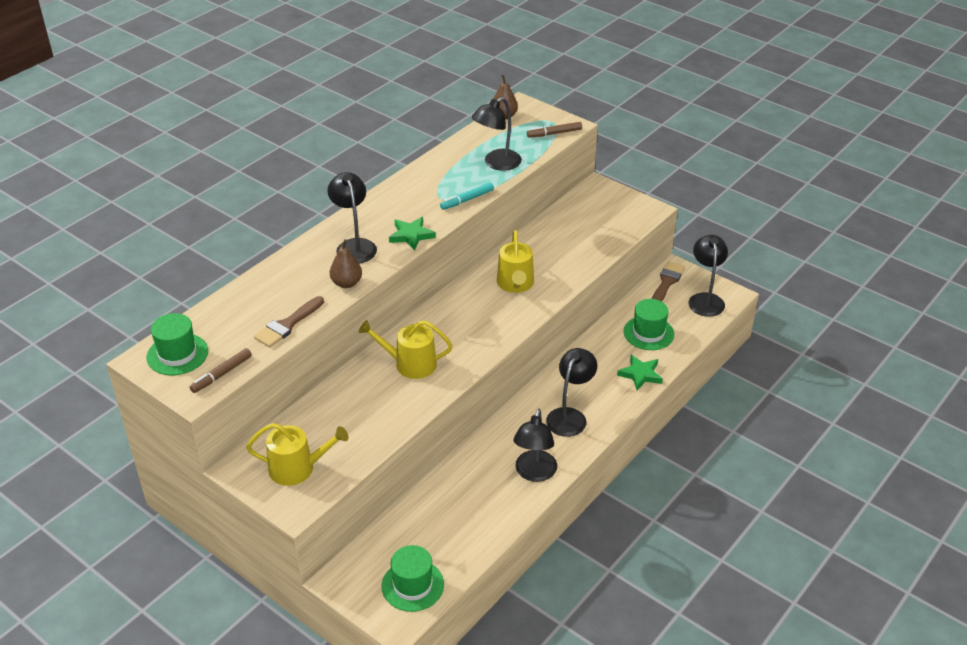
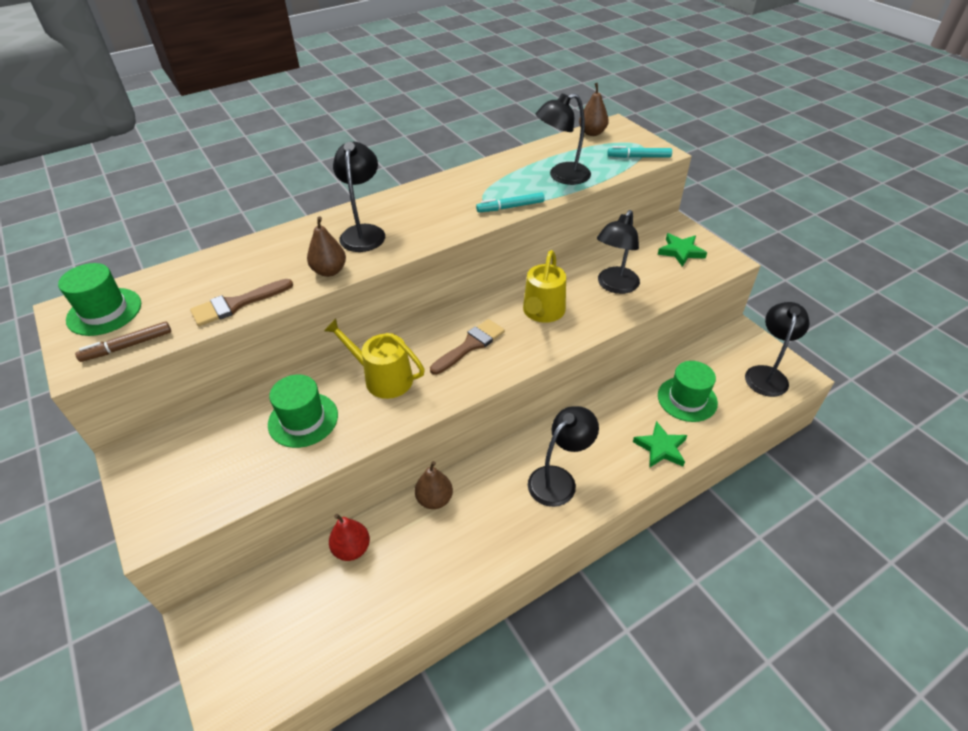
camera: 20 degrees right, 5 degrees up
yellow watering can [246,423,348,486] -> none
green hat [382,545,444,612] -> green hat moved to [268,375,338,448]
green star [389,217,436,251] -> green star moved to [658,233,707,267]
black lamp [513,409,557,482] -> black lamp moved to [597,210,640,294]
brown marker [527,122,582,138] -> turquoise marker [607,146,672,158]
brown brush [651,261,685,302] -> brown brush moved to [430,319,505,375]
none -> red pear [329,514,370,561]
none -> brown pear [415,461,453,509]

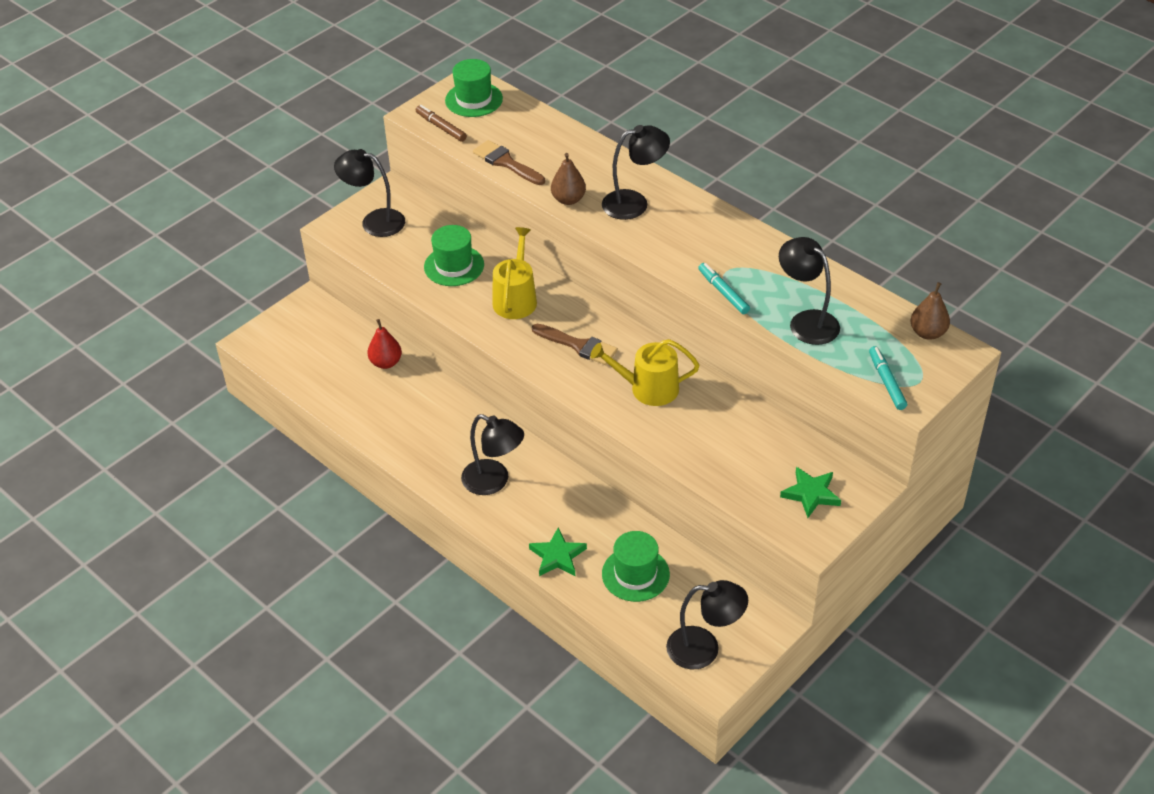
camera: 75 degrees right, 0 degrees up
brown pear [415,461,453,509] -> none
black lamp [597,210,640,294] -> black lamp moved to [334,149,405,237]

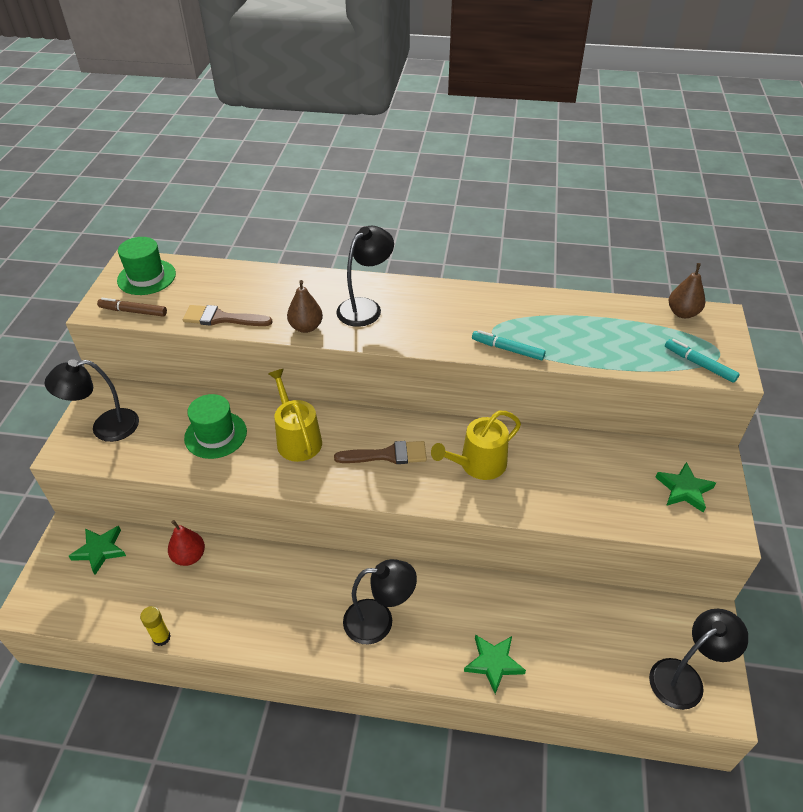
camera: 35 degrees left, 0 degrees up
green hat [602,531,670,602] -> none
black lamp [779,237,840,345] -> none
none -> green star [69,526,126,575]
none -> yellow glue stick [140,606,171,646]

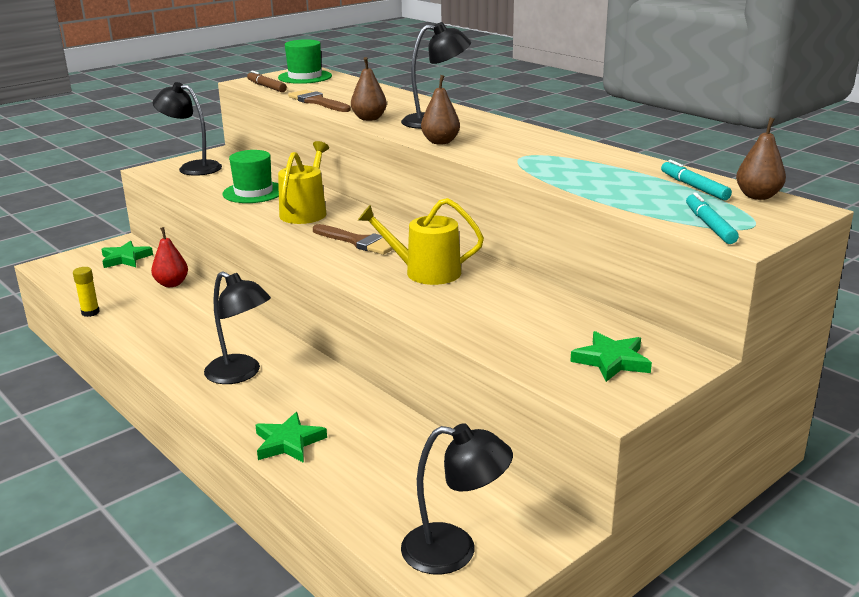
camera: 40 degrees right, 20 degrees down
turquoise marker [472,330,546,360] -> turquoise marker moved to [661,160,732,200]
none -> brown pear [421,75,460,145]

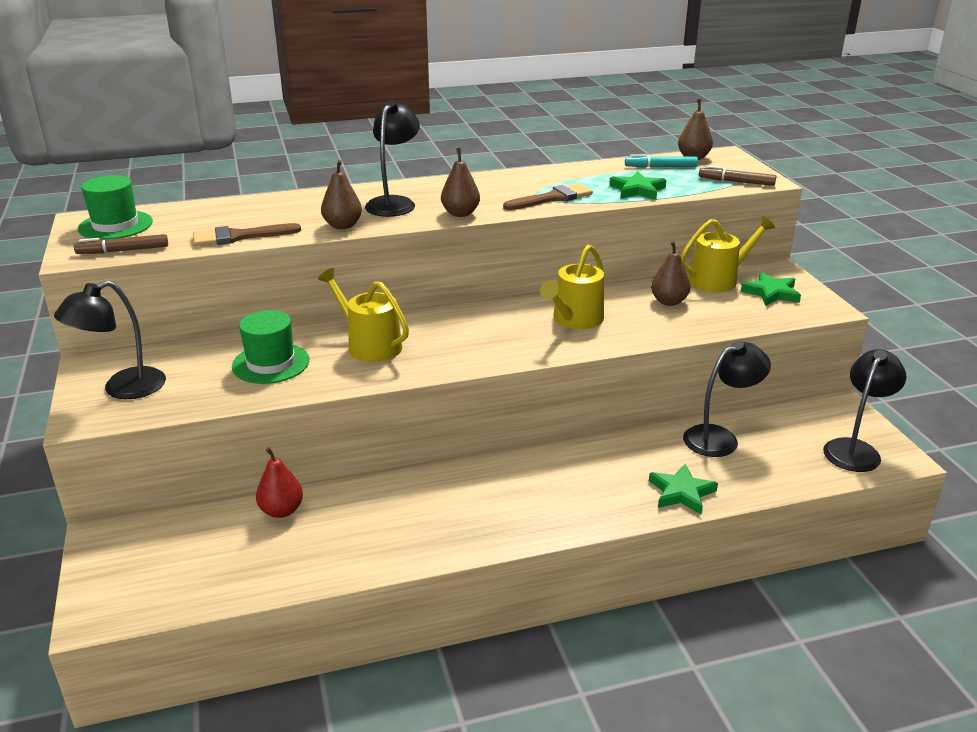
camera: 65 degrees left, 5 degrees up
yellow glue stick [73,267,100,317] -> none
green star [101,241,153,268] -> green star moved to [609,171,666,200]
black lamp [204,271,271,384] -> black lamp moved to [683,341,771,457]
brown brush [313,224,393,255] -> brown brush moved to [503,183,593,210]
turquoise marker [686,192,739,244] -> brown marker [699,165,776,186]
none -> brown pear [651,241,690,306]
none -> yellow watering can [681,216,775,292]

